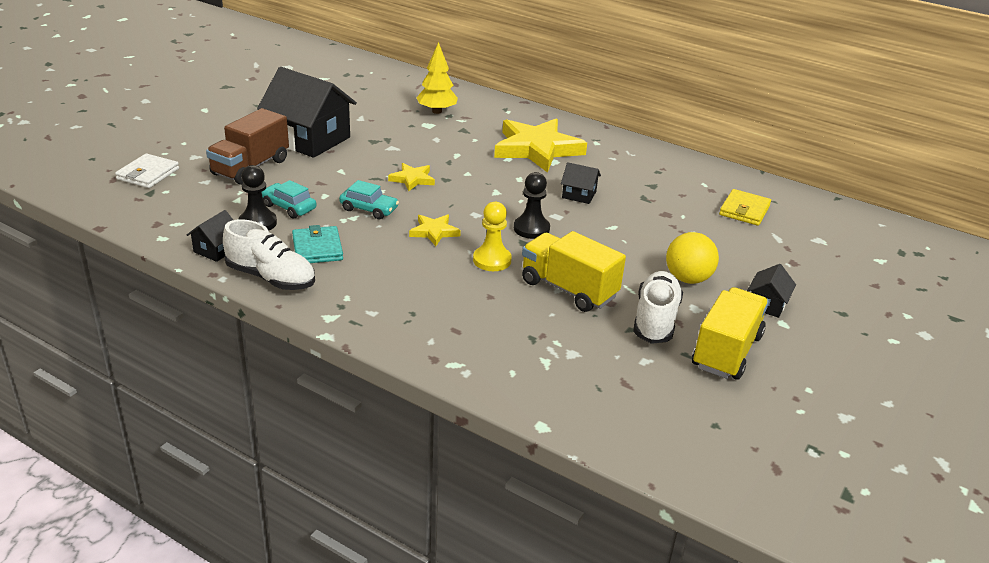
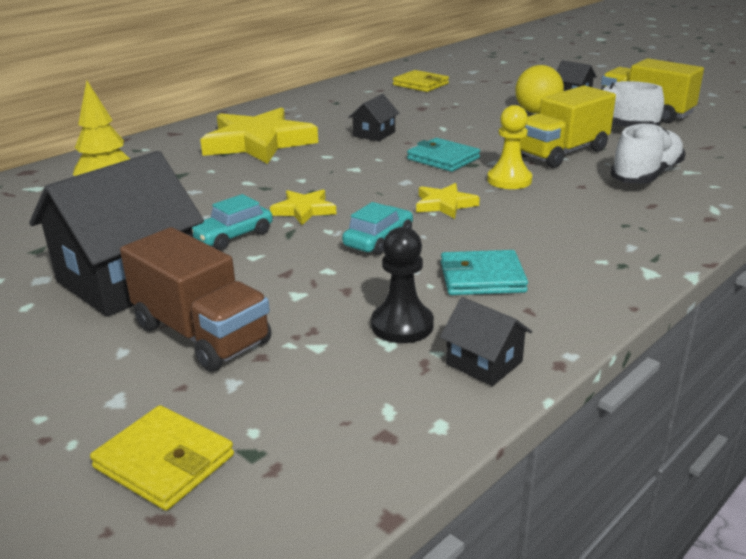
camera: 75 degrees left, 5 degrees down
white wallet [115,153,179,188] -> yellow wallet [90,405,234,511]
white shoe [223,219,315,290] -> white shoe moved to [610,123,686,184]
turquoise car [262,180,316,219] -> turquoise car moved to [192,194,273,250]
black pawn [514,172,550,239] -> turquoise wallet [407,138,480,172]

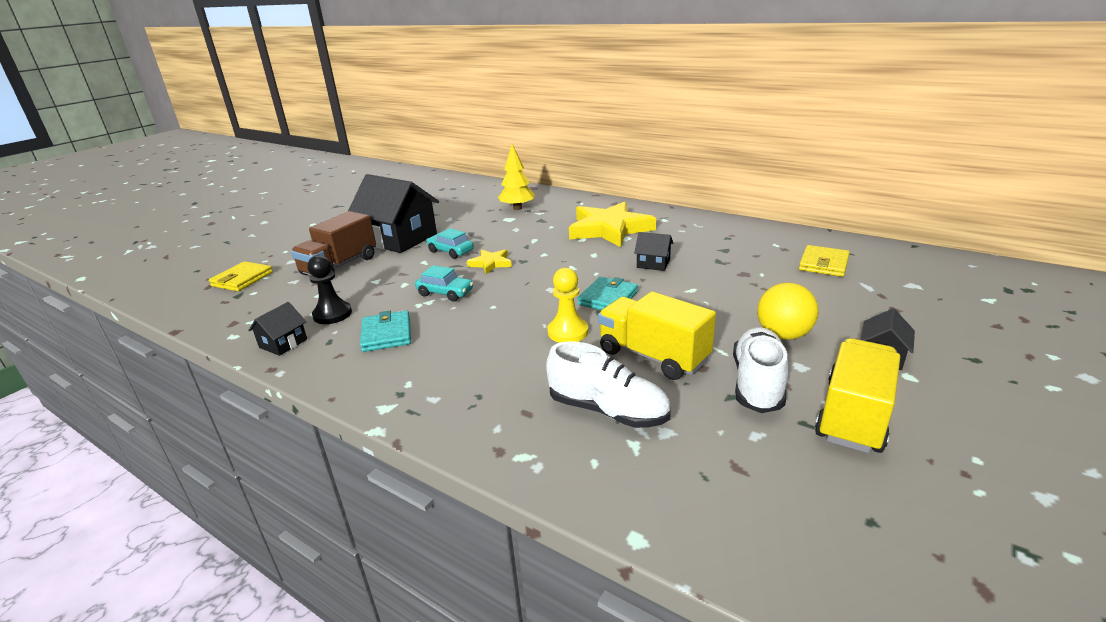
camera: 80 degrees right, 0 degrees up
yellow star [416,183,480,219] -> none

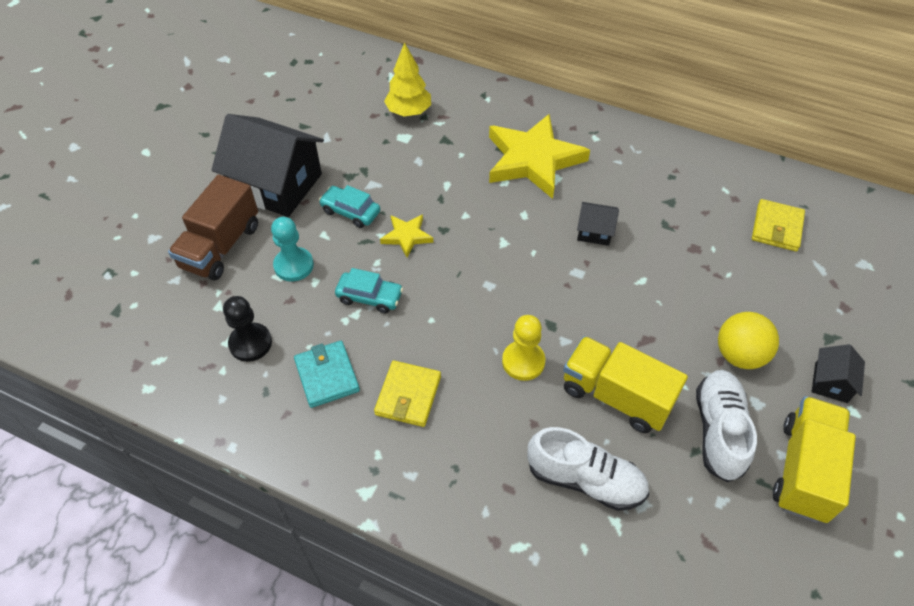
camera: 10 degrees left, 25 degrees up
yellow wallet [209,261,273,291] -> yellow wallet moved to [374,361,441,427]
black house [248,302,307,356] -> none
turquoise wallet [577,277,638,310] -> none
none -> turquoise pawn [271,217,314,282]

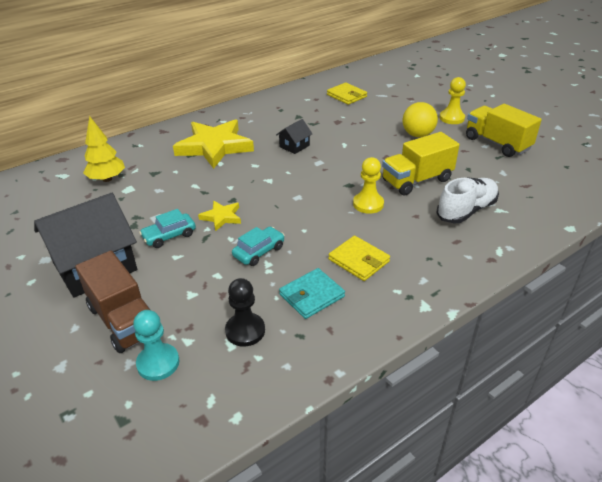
camera: 60 degrees left, 15 degrees down
turquoise pawn [271,217,314,282] -> turquoise pawn moved to [133,310,179,381]
turquoise wallet [294,341,360,408] -> turquoise wallet turned 45 degrees counterclockwise [279,268,345,319]
white shoe [696,370,757,482] -> none
black house [812,344,865,403] -> yellow pawn [439,77,466,124]

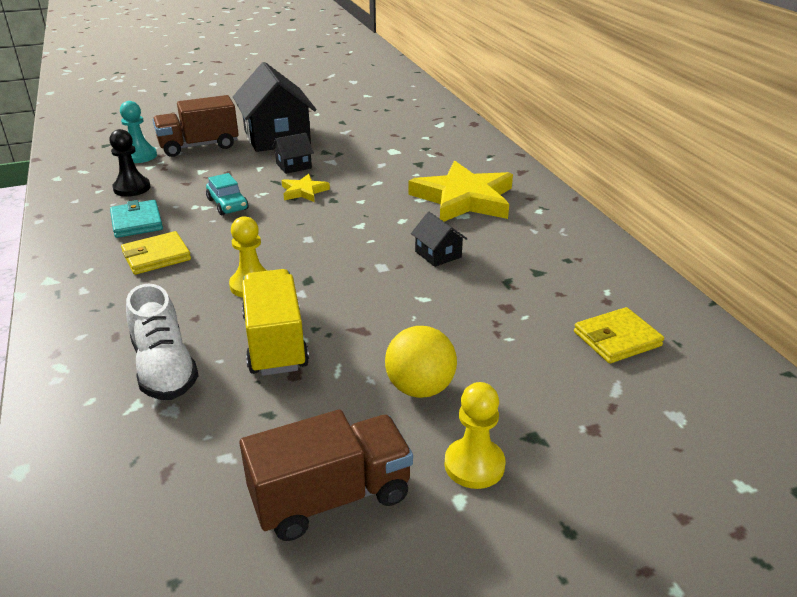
camera: 105 degrees right, 5 degrees down
yellow tree [83,116,125,182] -> none
turquoise car [139,209,196,248] -> black house [272,133,314,174]
yellow truck [466,104,542,157] -> brown truck [240,410,413,541]

